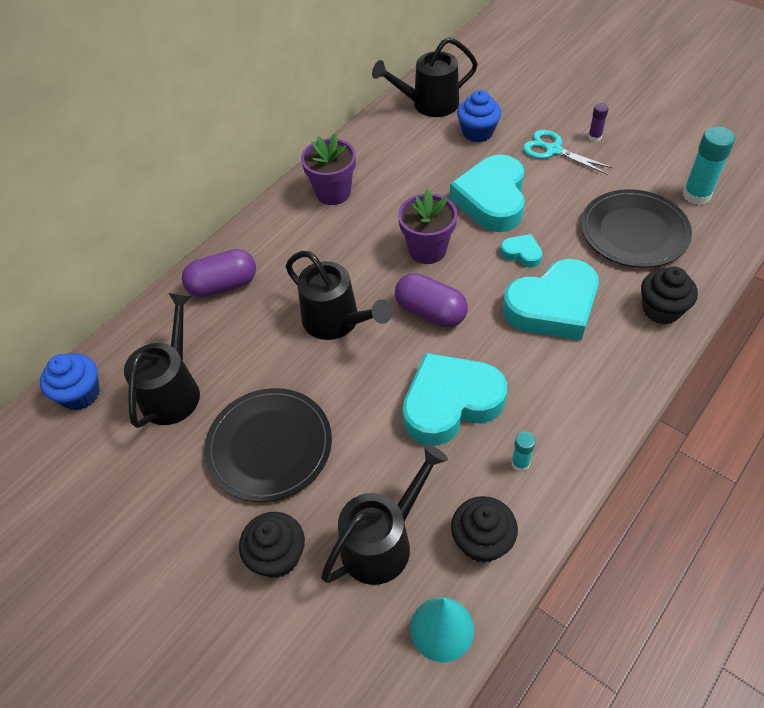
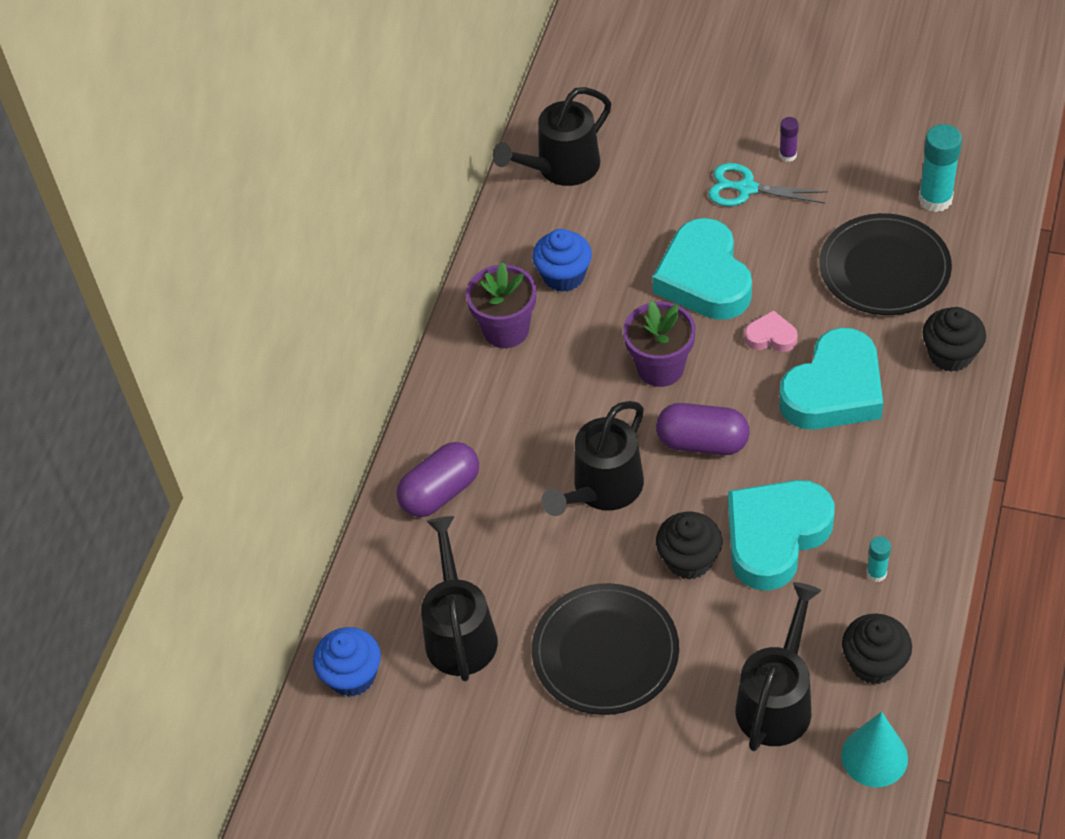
camera: 20 degrees left, 0 degrees up
black cupcake [239,512,305,578] -> black cupcake moved to [656,512,722,580]
black watering can [286,251,392,340] -> black watering can turned 105 degrees clockwise [542,401,644,516]
blue cupcake [457,90,502,142] -> blue cupcake moved to [532,229,592,292]
turquoise heart [500,234,543,268] -> pink heart [745,310,798,352]

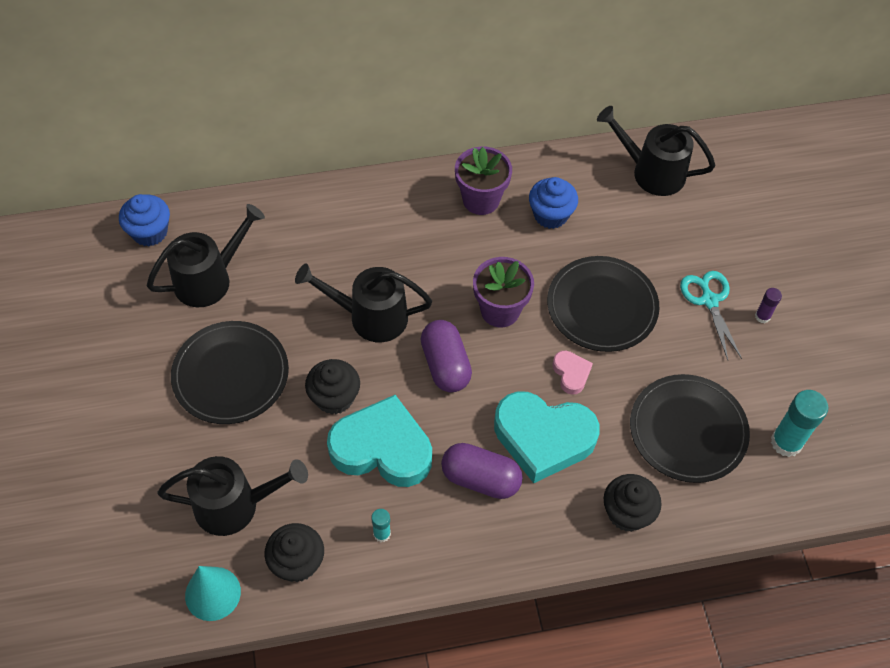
camera: 55 degrees right, 5 degrees up
purple capsule [396,442,479,517] -> purple capsule moved to [441,443,523,499]
turquoise heart [652,218,752,320] -> black plate [547,256,659,352]

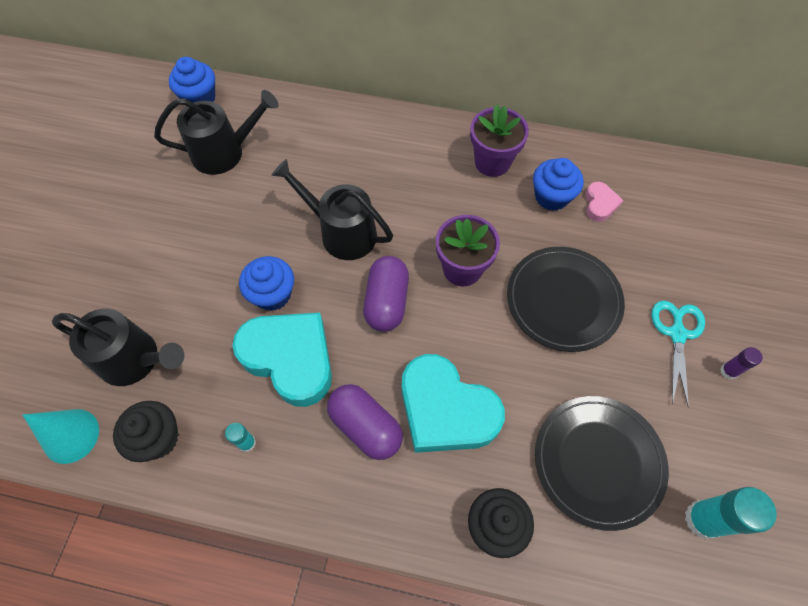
camera: 25 degrees right, 5 degrees up
black plate [171,321,289,424] -> none
black cupcake [305,359,360,415] -> blue cupcake [239,256,294,311]
pink heart [552,350,593,395] -> pink heart moved to [585,182,623,222]
black watering can [597,106,716,196] -> none

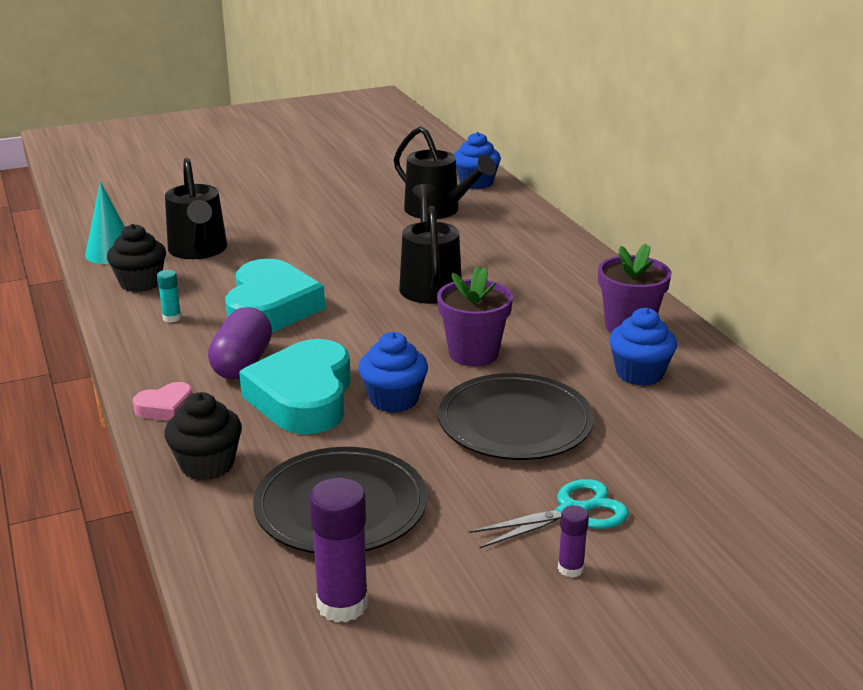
camera: 55 degrees right, 35 degrees down
blue cupcake [239,256,294,311] -> blue cupcake moved to [358,332,428,413]
purple capsule [363,256,409,332] -> none
pink heart [585,182,623,222] -> pink heart moved to [133,382,193,421]
turquoise glue stick [685,487,777,539] -> purple glue stick [309,478,368,622]

